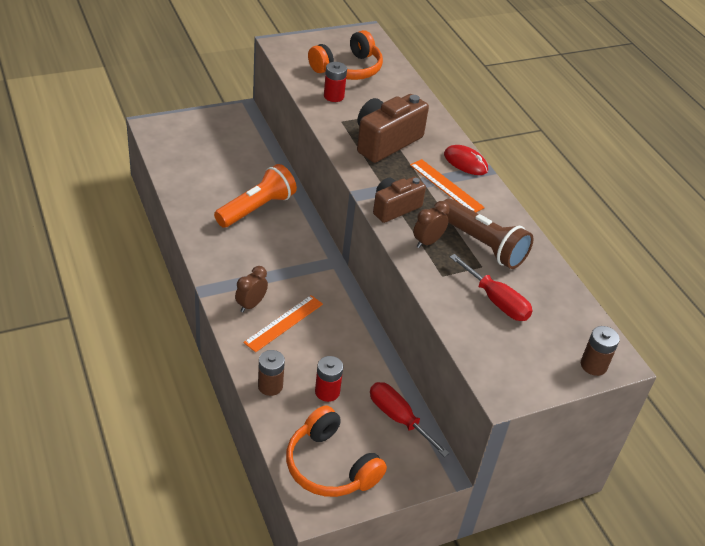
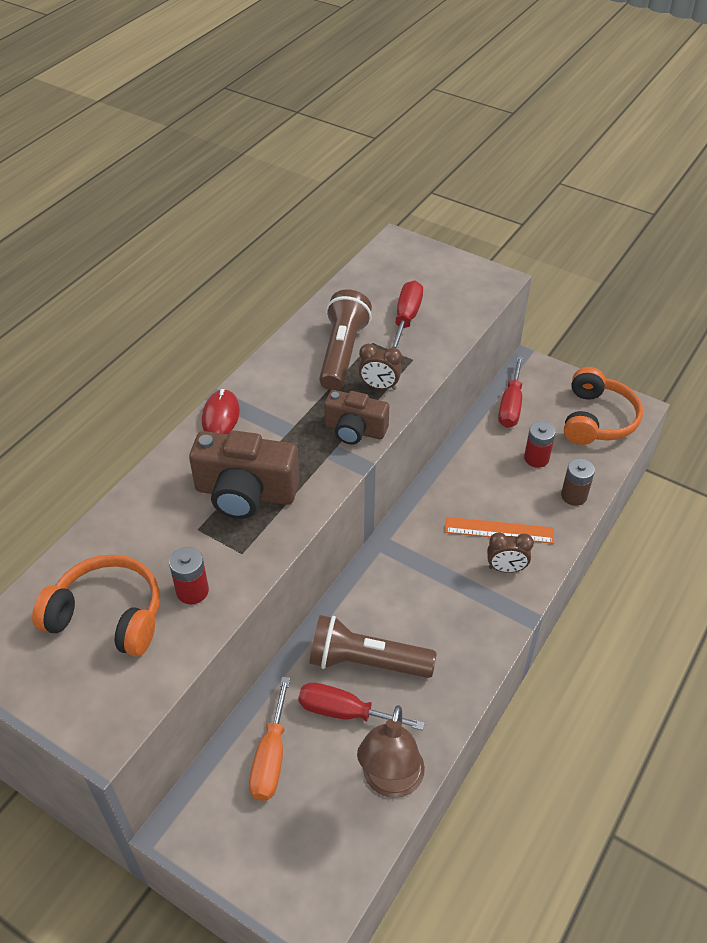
camera: 120 degrees left, 5 degrees up
orange flashlight [214,164,297,228] -> brown flashlight [309,615,436,678]
orange ruler [410,159,485,212] -> none
brown battery [581,326,620,376] -> none
none -> orange screwdriver [249,677,290,801]
none -> red screwdriver [298,682,425,730]
none -> brown lamp [357,705,425,798]

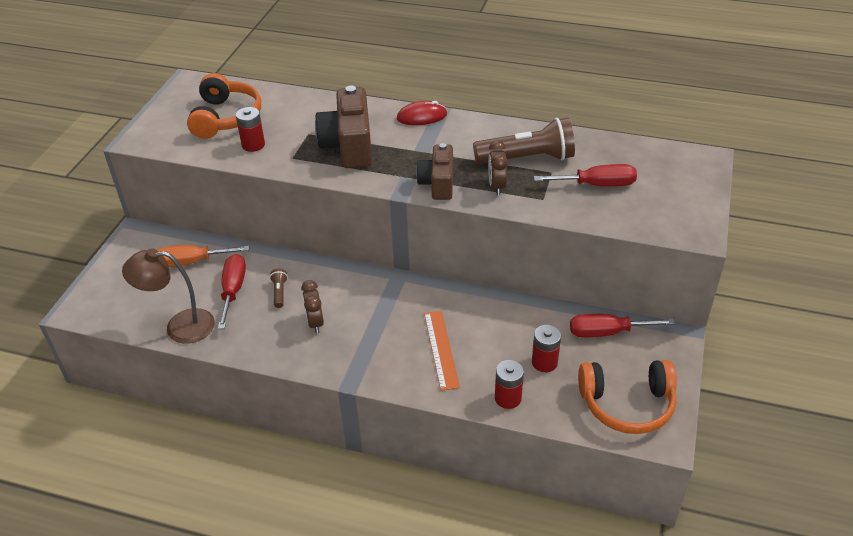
camera: 75 degrees right, 5 degrees down
brown flashlight [309,615,436,678] -> brown flashlight [270,269,288,308], size x0.42
brown clock [487,533,534,573] -> brown clock moved to [301,280,324,333]
brown battery [561,458,595,506] -> red battery [495,360,524,409]

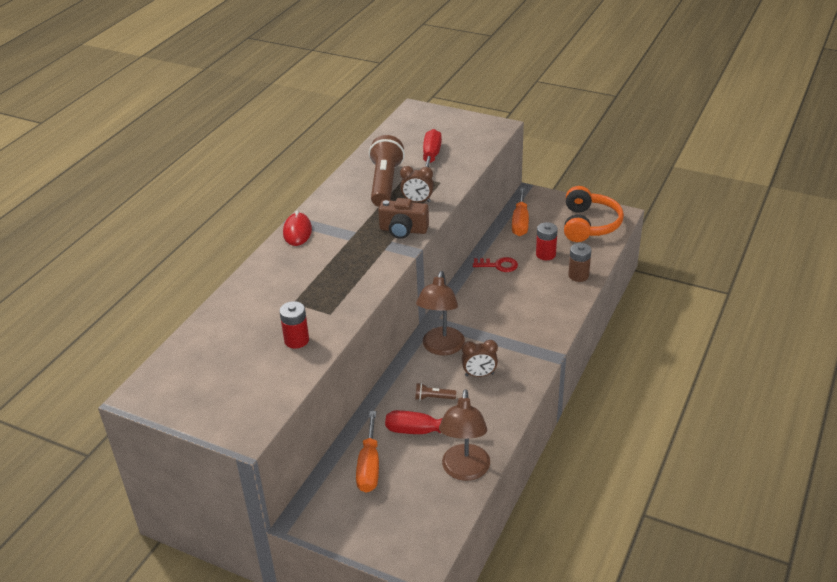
camera: 80 degrees left, 5 degrees down
orange headphones [187,73,261,139] -> none
brown camera [315,85,372,168] -> none
orange ruler [424,311,460,391] -> none
red battery [495,360,524,409] -> brown battery [568,243,591,282]
red screwdriver [570,314,675,338] -> orange screwdriver [512,188,529,236]
none -> brown lamp [416,271,465,355]
none -> red key [473,257,518,272]

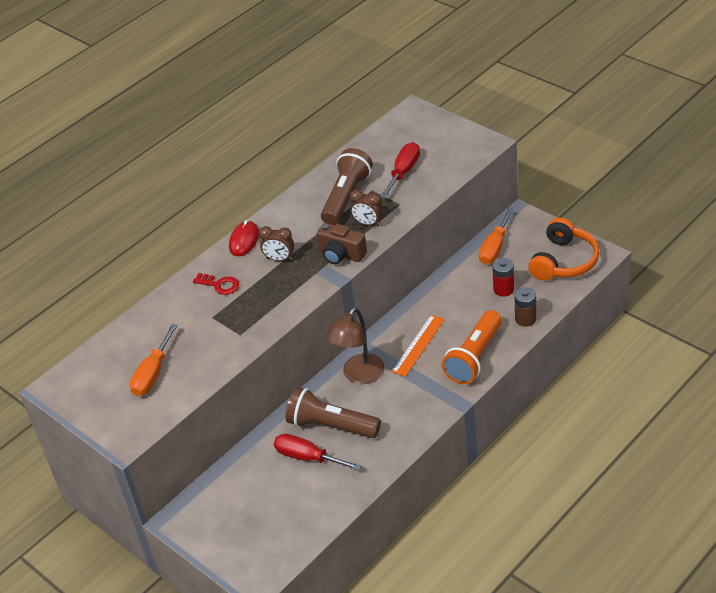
camera: 20 degrees right, 5 degrees up
red battery [279,301,309,349] -> none
orange screwdriver [356,411,379,493] -> orange screwdriver moved to [130,324,178,396]
brown flashlight [415,383,456,400] -> brown flashlight [286,387,381,438], size x2.36
brown lamp [439,389,490,481] -> none
brown clock [462,340,498,377] -> brown clock moved to [259,226,294,261]
red key [473,257,518,272] -> red key moved to [193,273,239,295]
none -> orange ruler [391,315,445,377]
none -> orange flashlight [442,310,502,384]

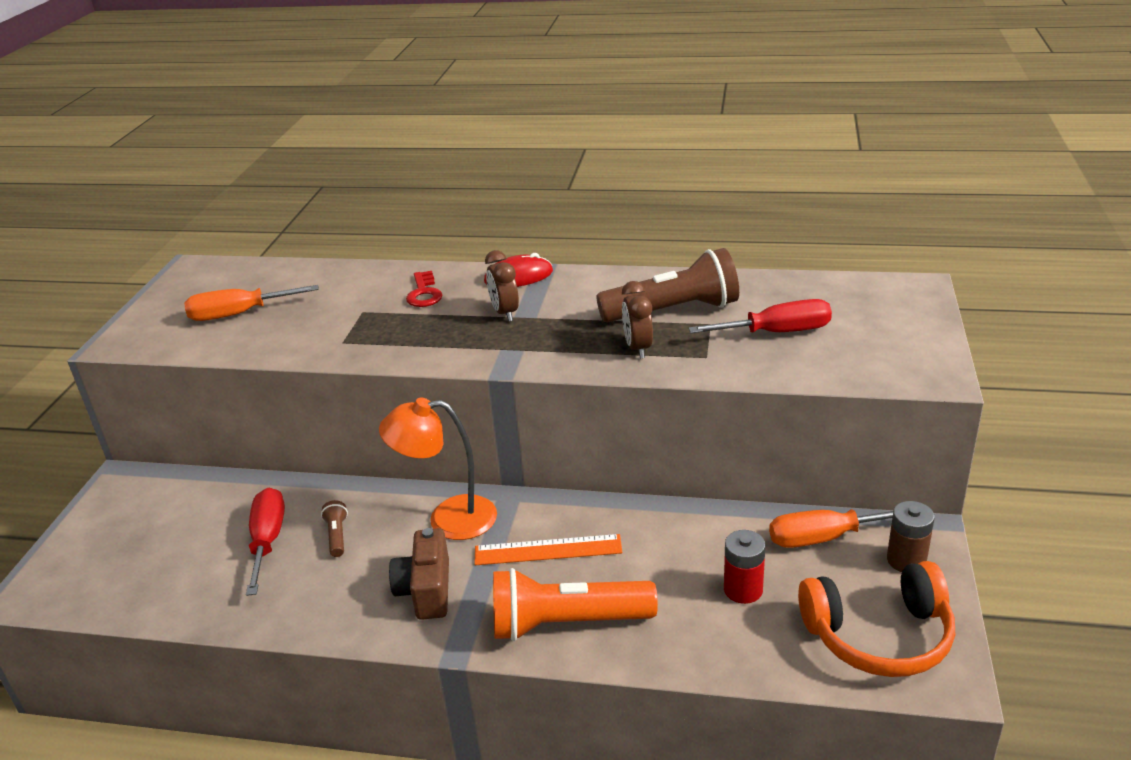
camera: 55 degrees right, 10 degrees down
brown flashlight [286,387,381,438] -> brown flashlight [321,500,348,557], size x0.42
brown camera [317,223,367,264] -> brown camera moved to [389,528,449,620]
brown lamp [325,307,385,384] -> orange lamp [379,398,497,540]
brown battery [514,287,536,327] -> brown battery moved to [887,501,935,572]

